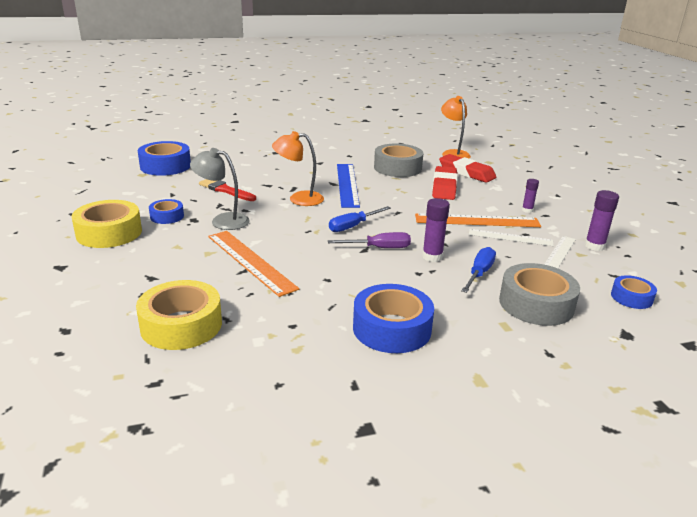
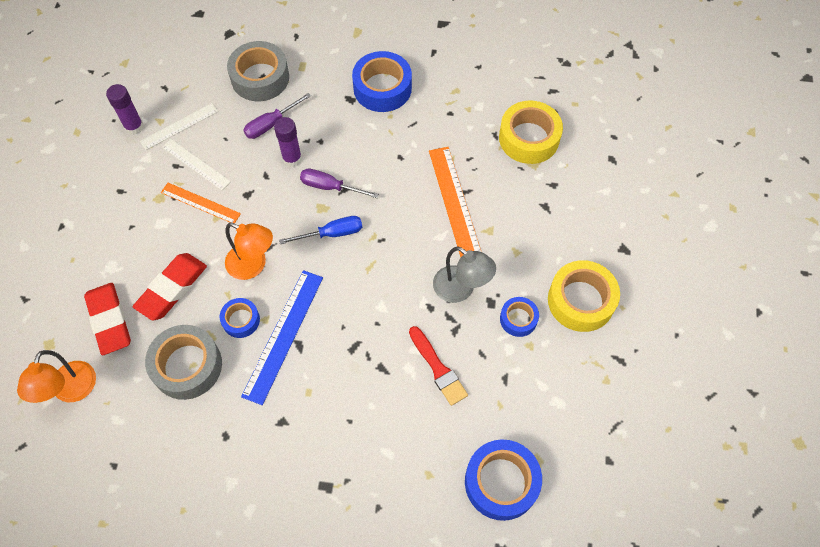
camera: 155 degrees left, 35 degrees up
orange lamp [272,131,324,206] -> orange lamp moved to [225,223,273,280]
orange ruler [415,213,541,227] -> orange ruler [161,183,241,223], size x0.63
blue screwdriver [461,247,496,293] -> purple screwdriver [244,93,311,139]
purple glue stick [522,179,539,213] -> none
blue tape [611,275,657,309] -> blue tape moved to [219,298,260,338]

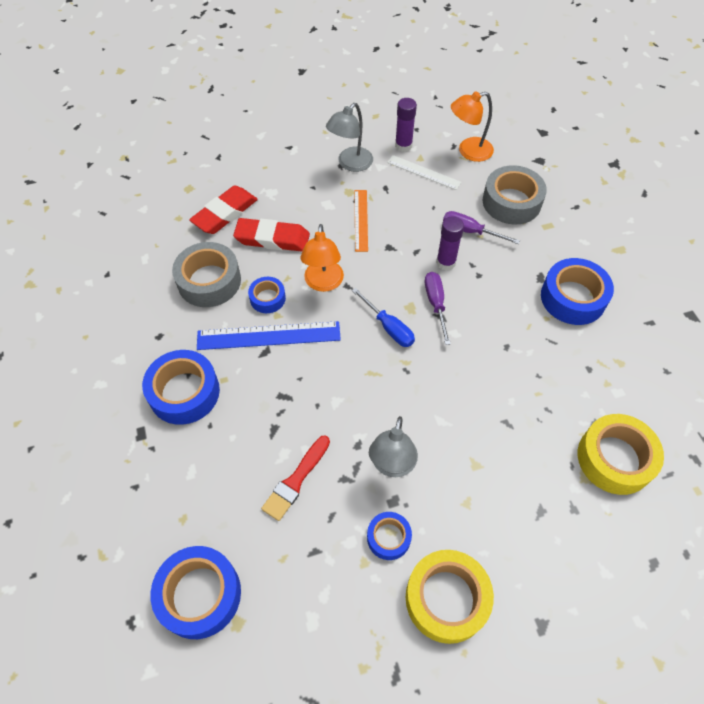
camera: 65 degrees right, 5 degrees down
orange lamp [17,350,96,403] -> orange lamp moved to [451,91,494,162]
white ruler [162,139,231,190] -> none
orange ruler [429,147,481,257] -> none
none -> blue tape [142,350,220,425]
none -> grey lamp [326,103,373,172]

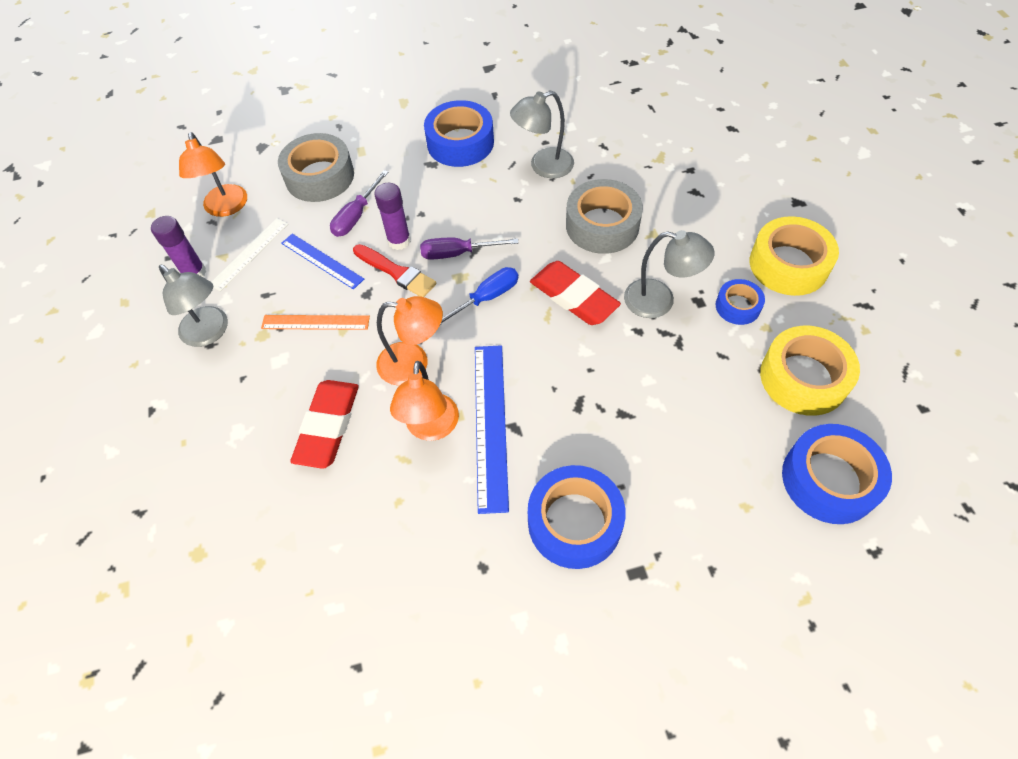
camera: 85 degrees left, 0 degrees up
grey tape [172,242,241,307] -> grey tape moved to [566,179,643,254]
red eraser [189,185,258,234] -> red eraser moved to [530,261,621,325]
blue tape [248,277,286,313] -> orange lamp [390,361,459,441]
red brush [261,435,330,521] -> red brush moved to [353,244,436,297]
yellow tape [578,414,664,495] -> yellow tape moved to [760,326,860,416]
none -> blue ruler [281,234,364,290]
none -> grey lamp [510,91,574,178]

